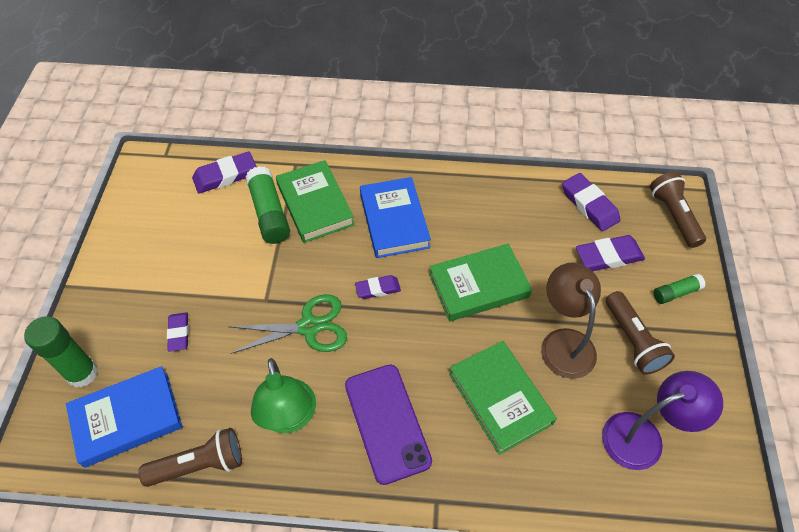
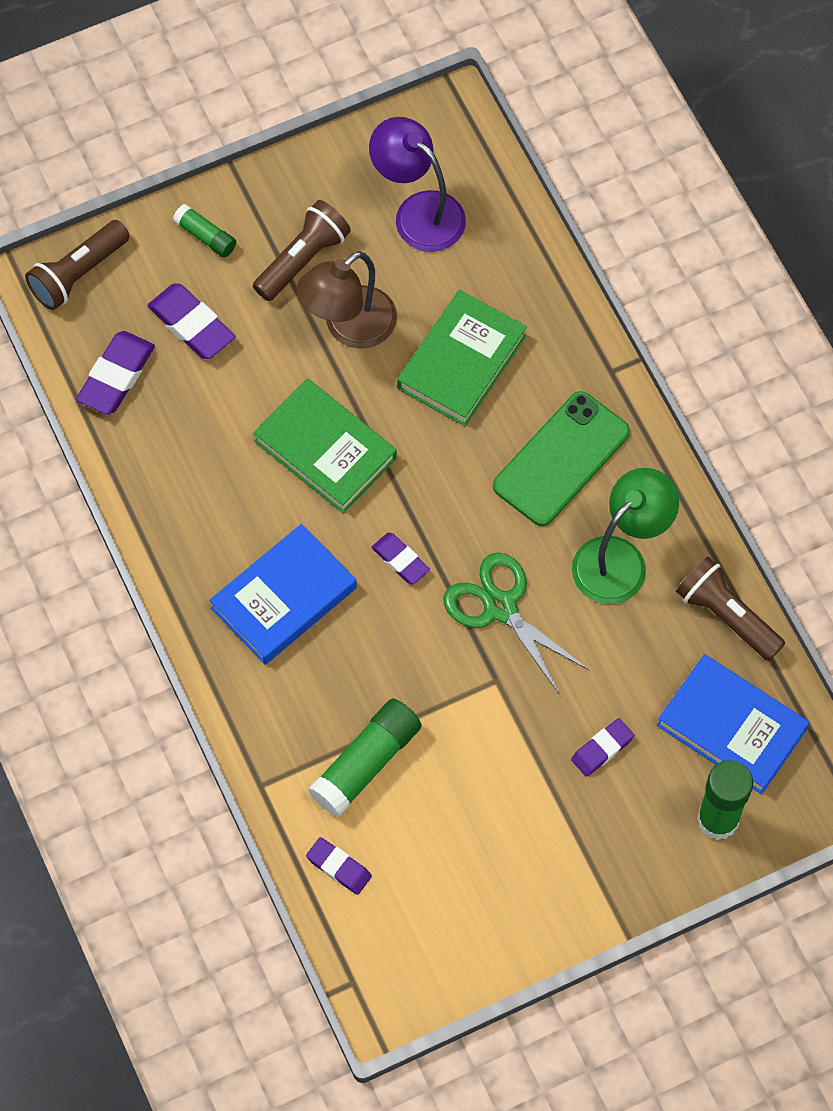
camera: 120 degrees left, 10 degrees up
purple eraser [192,152,256,193] -> purple eraser [306,837,372,895], size x0.63
green book [276,160,355,243] -> none
purple phone [345,364,432,485] -> green phone [493,391,630,526]

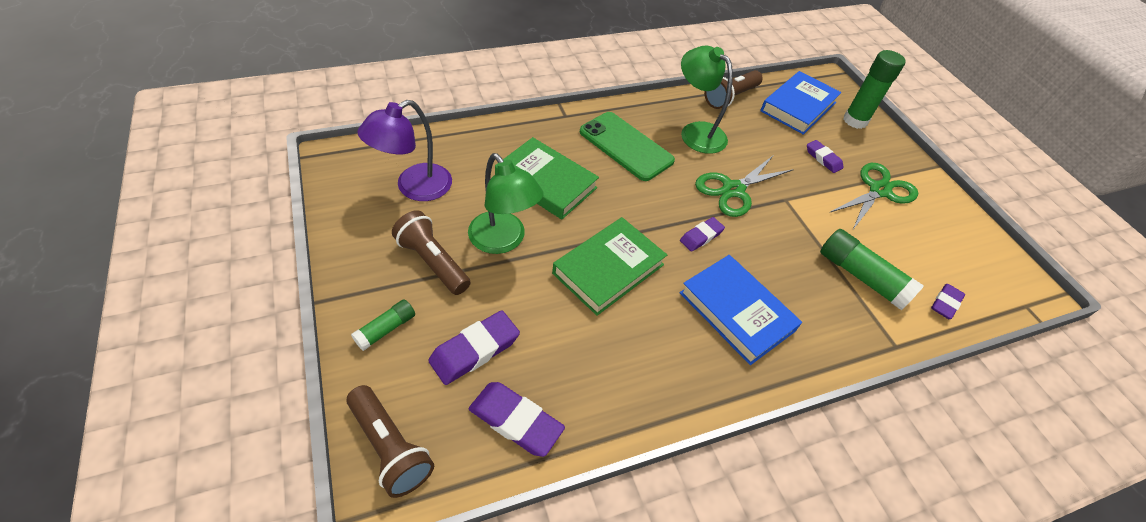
camera: 90 degrees left, 15 degrees down
brown lamp [297,251,397,349] -> green lamp [468,153,544,254]
none -> green scissors [829,163,918,231]

